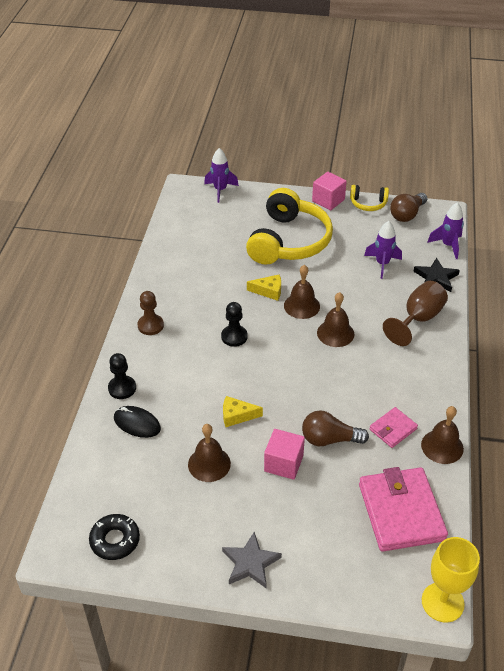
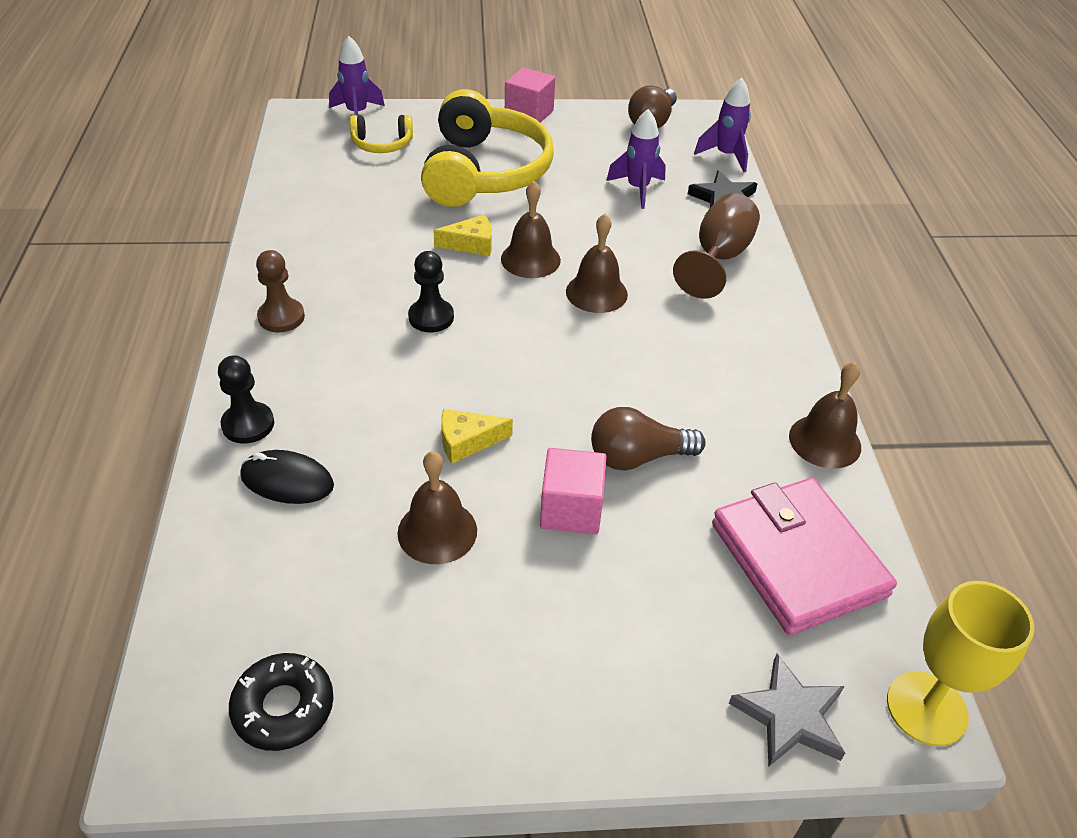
camera: 15 degrees left, 0 degrees up
grey star [222,532,282,588] -> grey star moved to [729,654,845,767]
yellow headphones [350,185,389,211] -> yellow headphones moved to [350,115,413,153]
pink wallet [369,407,418,448] -> none

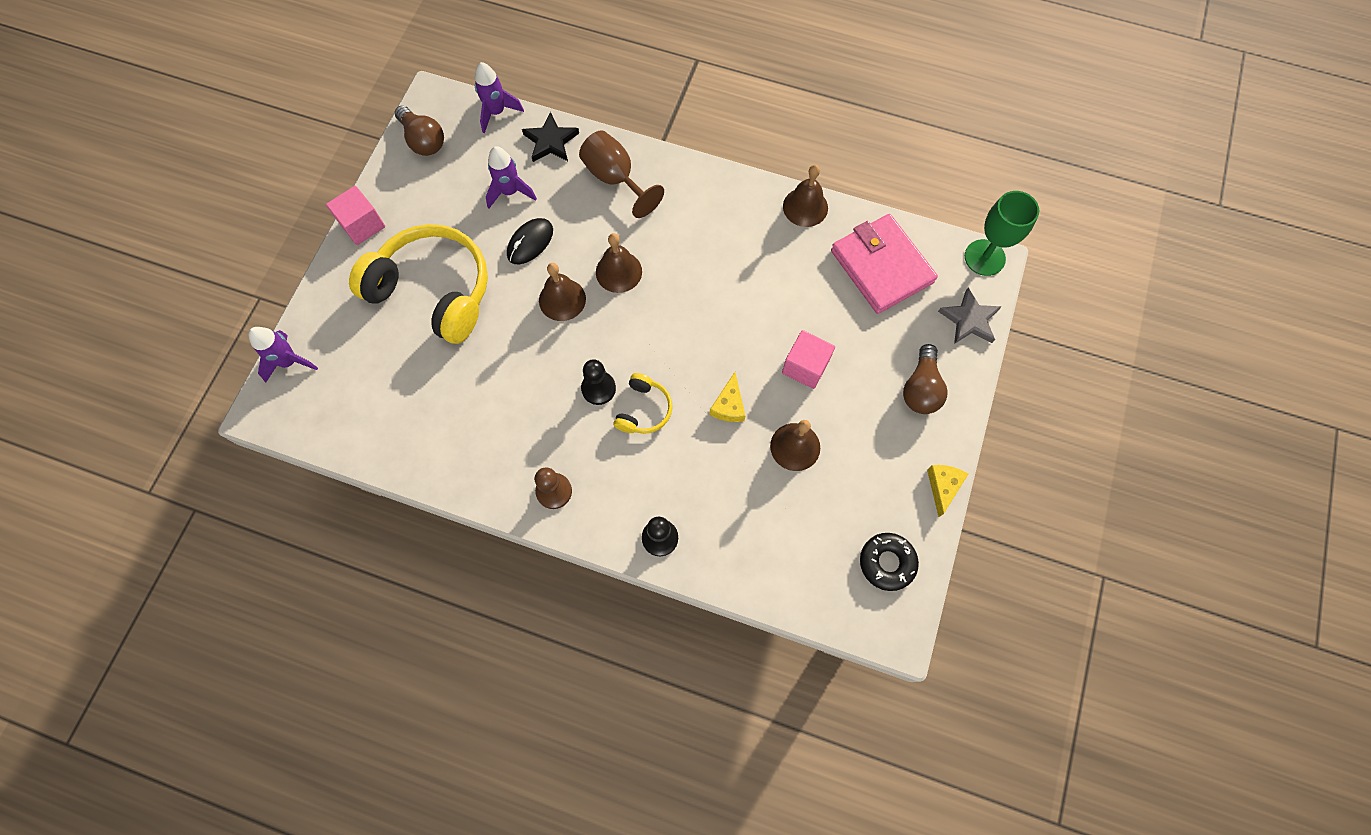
camera: 65 degrees left, 25 degrees up
black mouse [240,450,334,504] -> black mouse moved to [507,218,553,264]
yellow headphones [350,115,413,153] -> yellow headphones moved to [614,373,673,434]
yellow cheese [433,215,492,256] -> yellow cheese moved to [927,465,968,517]
brown light bulb [591,407,705,471] -> brown light bulb moved to [903,344,948,414]
pink wallet [712,478,897,635] -> pink wallet turned 60 degrees clockwise [831,214,938,314]
yellow goblet [887,581,1035,746] -> green goblet [965,191,1039,276]

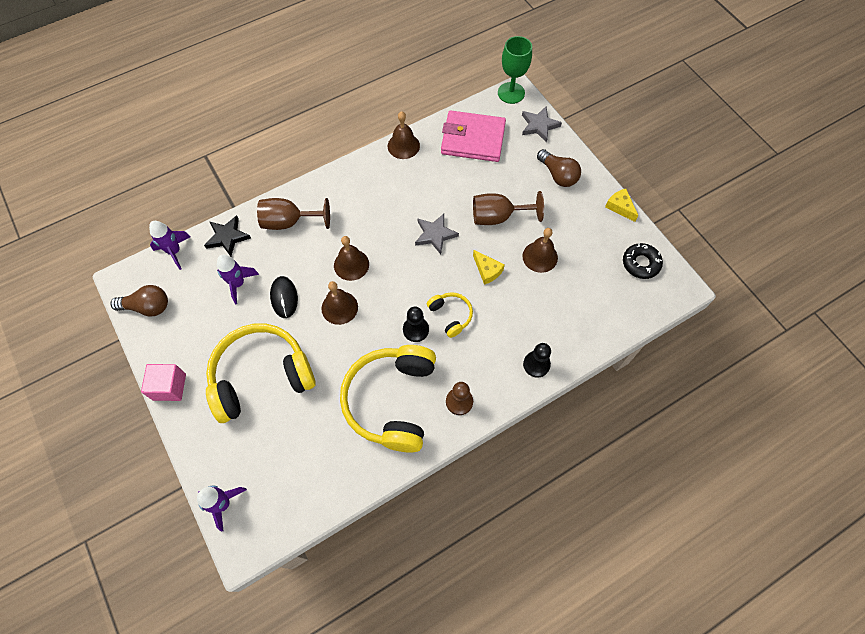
camera: 50 degrees left, 5 degrees down
pink cube [782,330,835,389] -> brown goblet [473,191,544,225]
none -> yellow headphones [340,345,436,453]
none -> grey star [415,214,459,254]

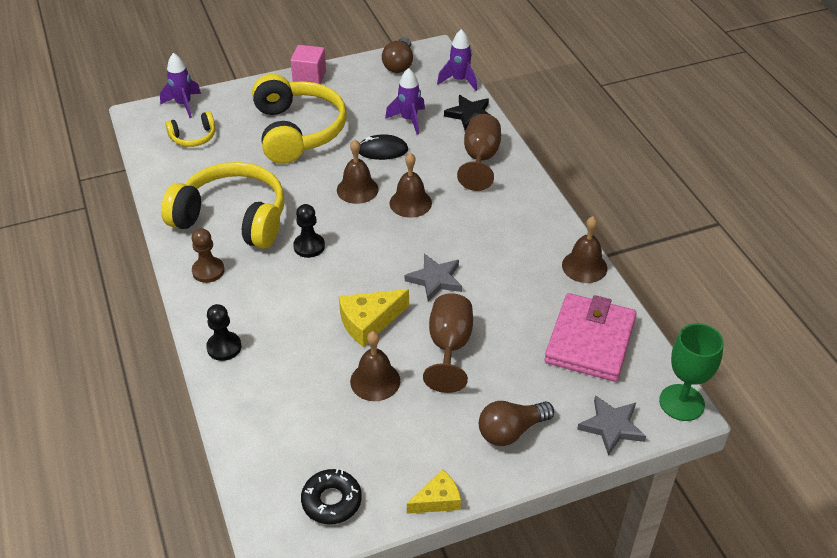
camera: 100 degrees right, 20 degrees down
yellow headphones [427,292,473,338] -> yellow headphones moved to [165,111,215,147]
yellow cheese [473,250,505,285] -> yellow cheese [339,289,409,347], size x1.53

